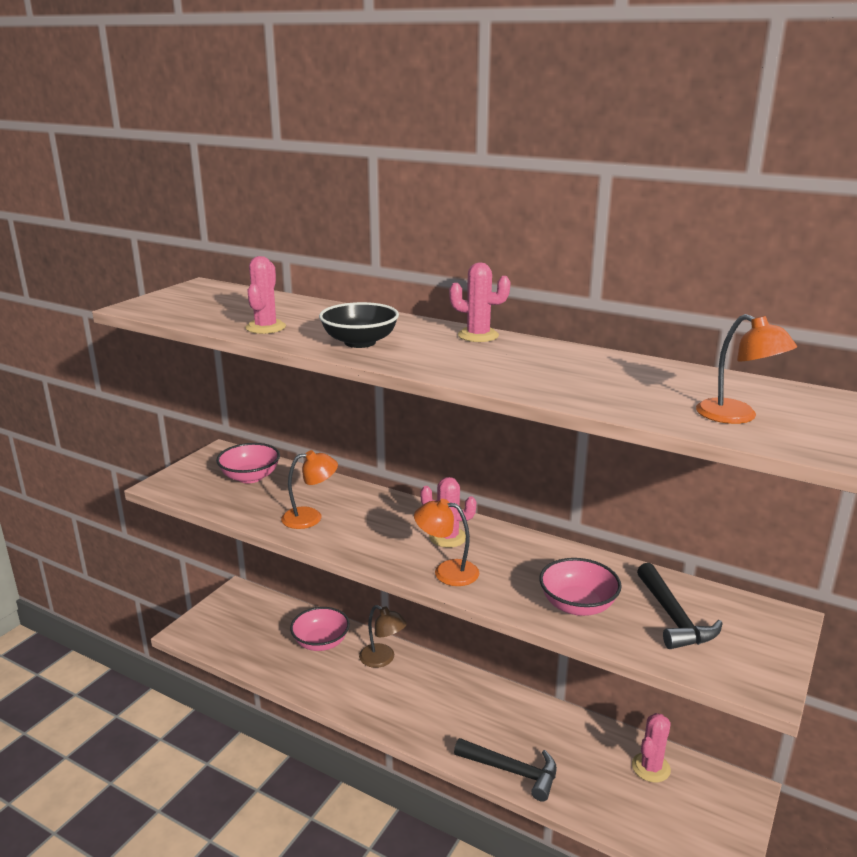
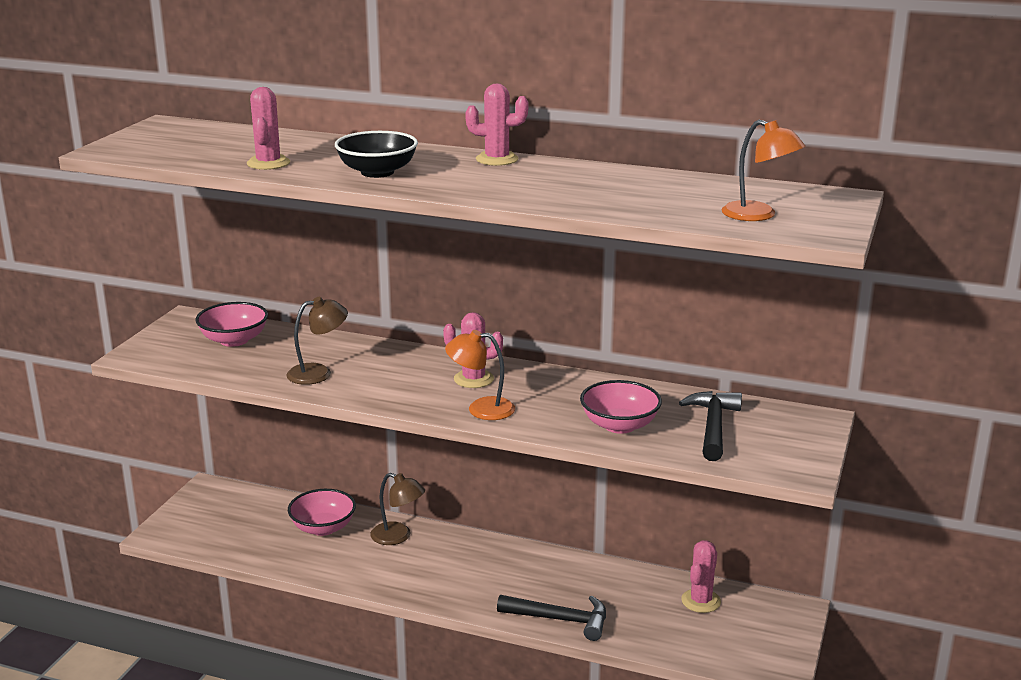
camera: 10 degrees left, 0 degrees up
orange lamp [281,450,338,529] -> brown lamp [286,297,348,385]
black hammer [637,563,723,649] -> black hammer turned 150 degrees counterclockwise [679,391,742,461]

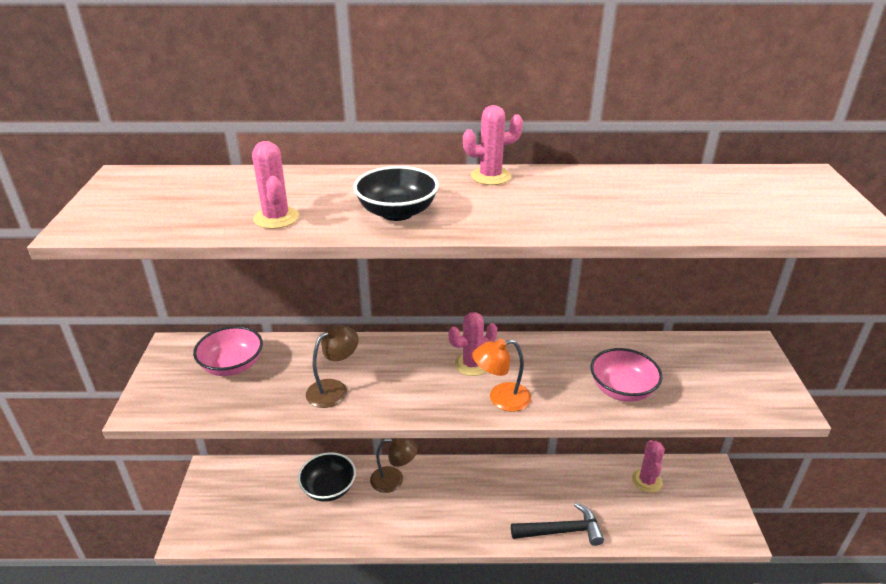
camera: 20 degrees left, 10 degrees up
pink bowl [288,489,356,536] -> black bowl [298,452,356,502]
black hammer [679,391,742,461] -> none
orange lamp [721,120,806,221] -> none

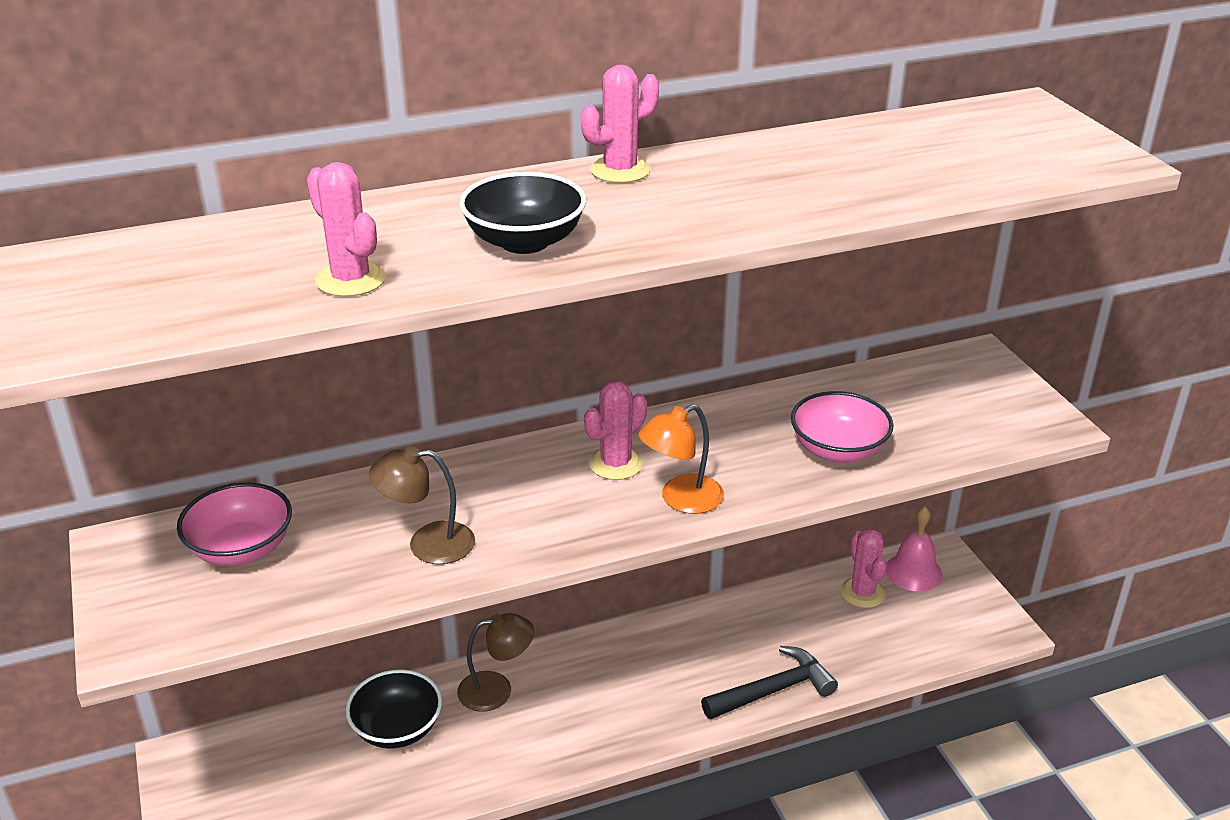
camera: 20 degrees left, 0 degrees up
brown lamp [306,325,359,408] -> brown lamp turned 120 degrees counterclockwise [369,446,475,564]
none -> pink bell [886,507,943,592]

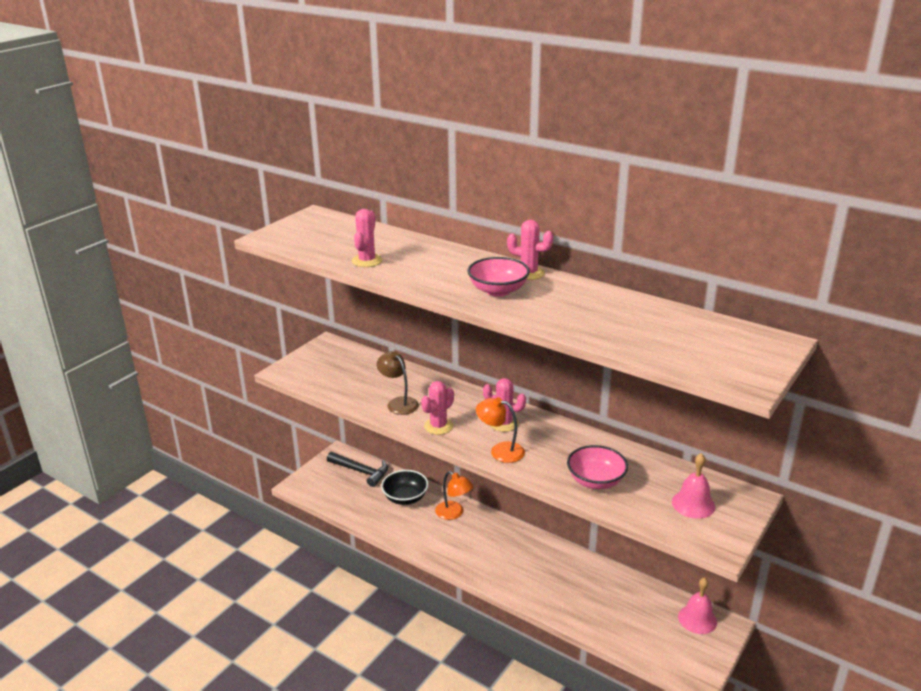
camera: 55 degrees right, 5 degrees down
pink bowl [177,483,292,566] -> pink bowl moved to [467,257,530,297]
brown lamp [457,613,534,712] -> orange lamp [435,471,473,520]
black bowl [459,172,586,254] -> none
black hammer [701,646,838,719] -> black hammer moved to [327,452,388,487]
pink cactus [840,528,887,608] -> pink cactus moved to [421,381,454,435]
none -> pink bell [672,453,715,519]

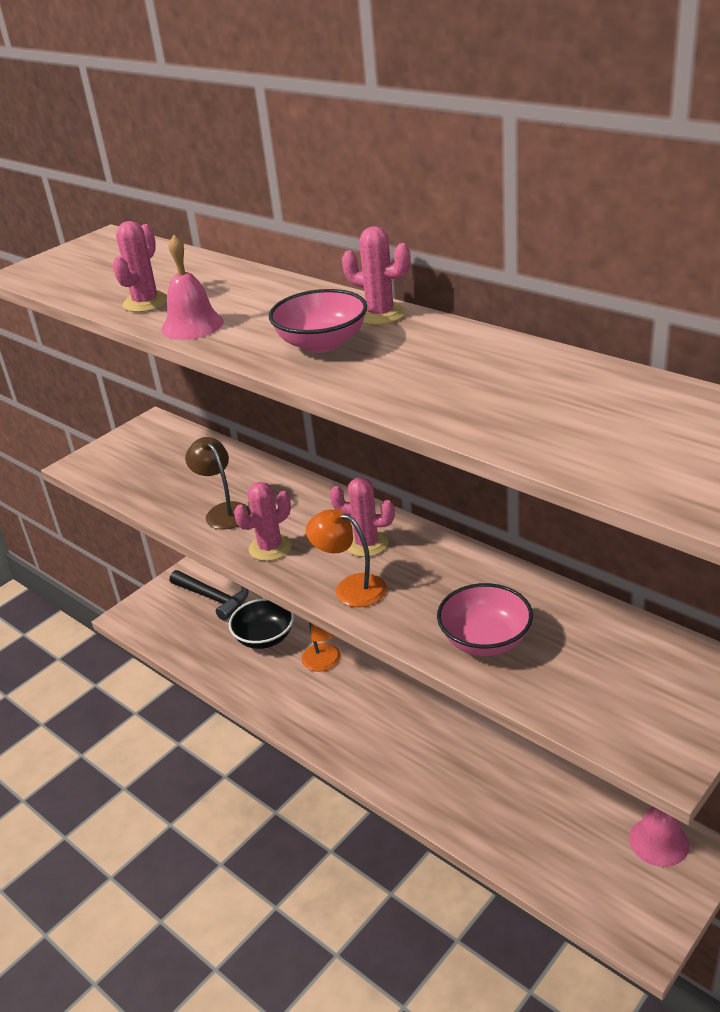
camera: 10 degrees right, 5 degrees up
pink bell [672,453,715,519] -> pink bell moved to [161,235,224,340]

